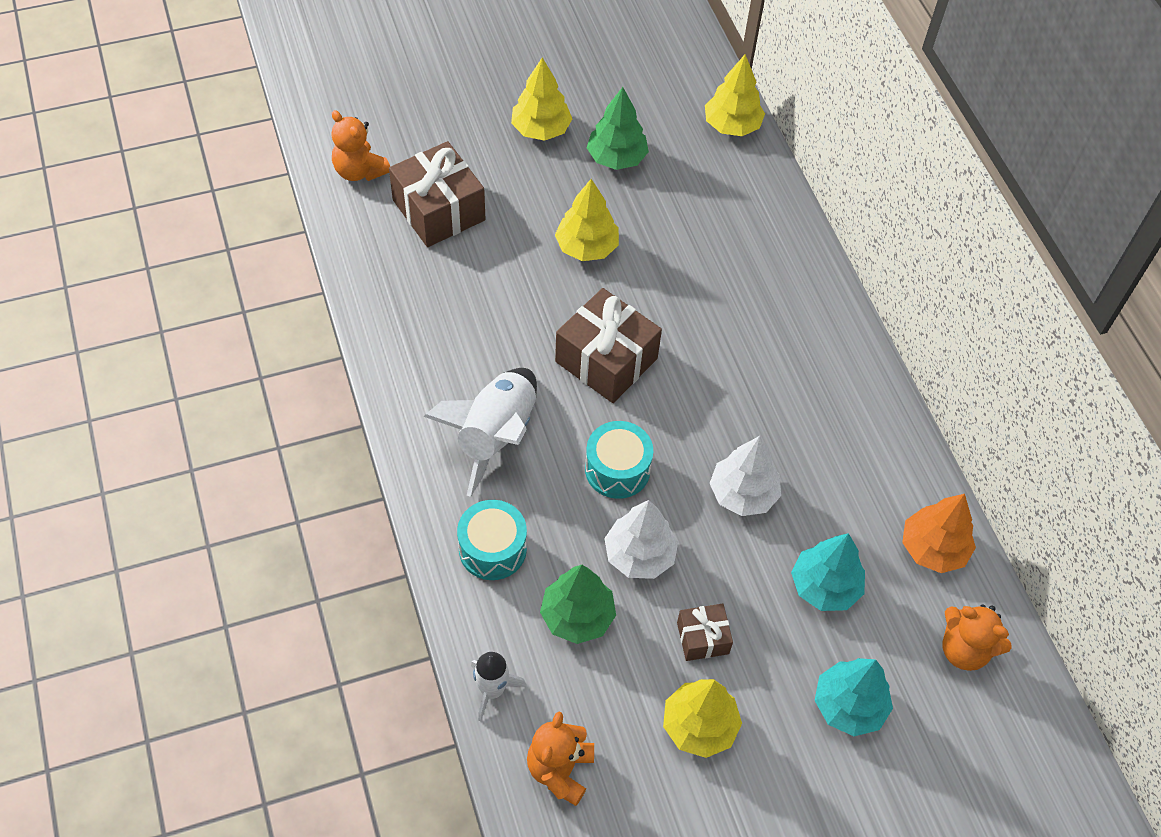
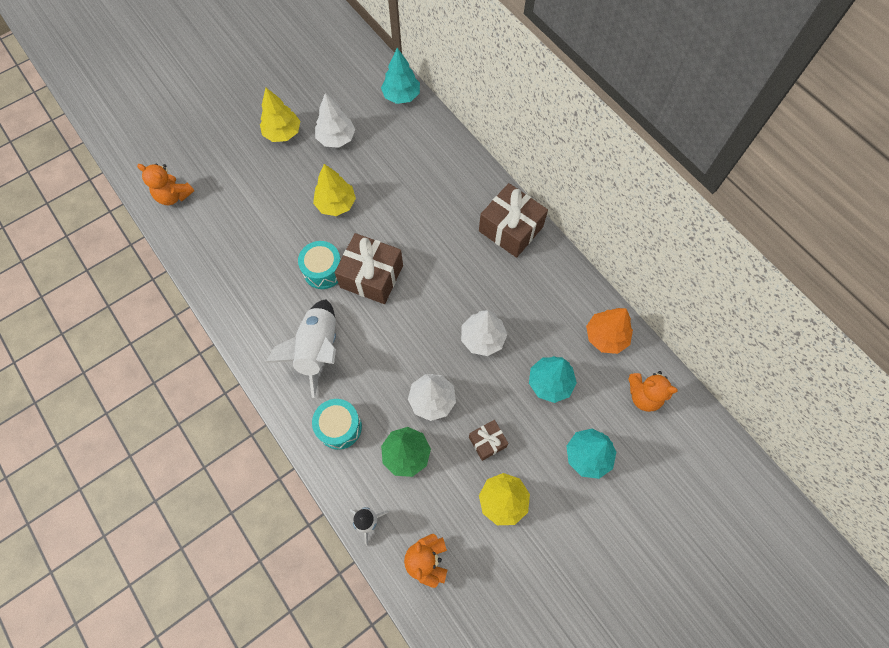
camera: 15 degrees left, 10 degrees up
brown gift [389,141,485,247] -> brown gift moved to [479,183,548,258]
turquoise drum [585,421,653,499] -> turquoise drum moved to [298,241,341,289]
green tree [587,87,649,170] -> white tree [315,93,355,148]
yellow tree [705,54,765,136] -> turquoise tree [381,48,420,104]

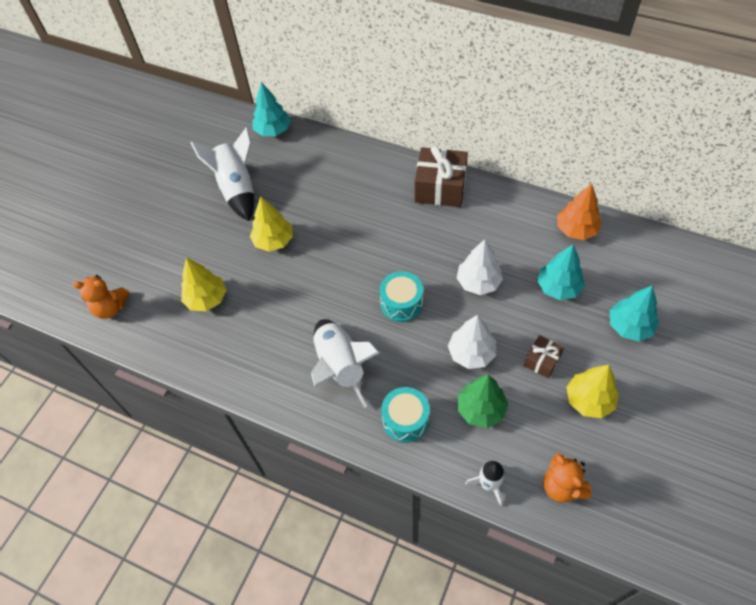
camera: 25 degrees left, 10 degrees down
yellow tree [260,88,300,142] -> yellow tree moved to [181,258,226,311]
turquoise drum [298,241,341,289] -> turquoise drum moved to [380,271,423,322]
white tree [315,93,355,148] -> white rocket [190,127,254,221]
brown gift [335,233,403,304] -> none
orange teddy bear [628,371,678,412] -> none

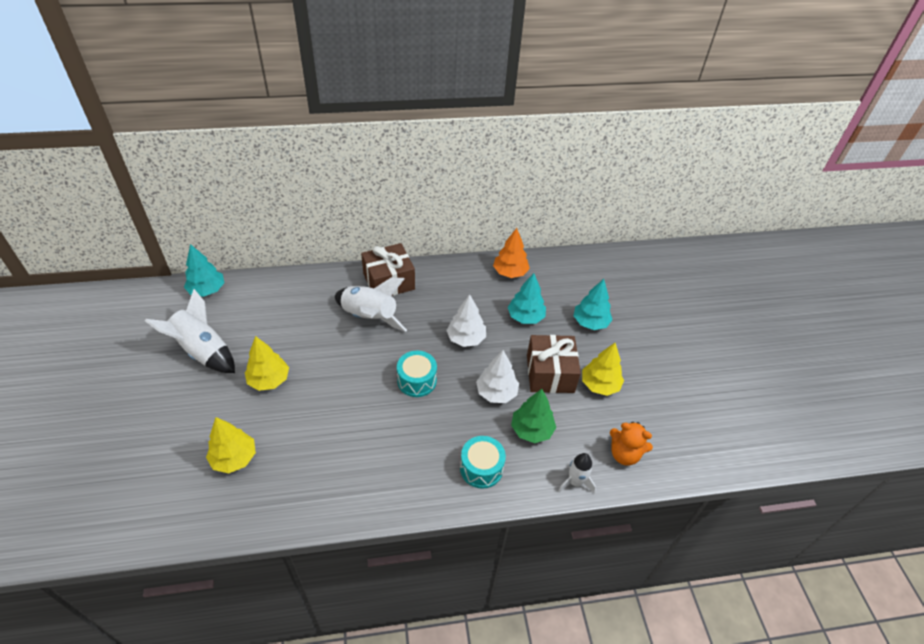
camera: 40 degrees left, 10 degrees down
orange teddy bear [73,275,130,319] -> none
white rocket [311,319,380,408] -> white rocket moved to [335,278,407,332]
brown gift [524,335,564,378] -> brown gift [527,335,581,393], size x1.90

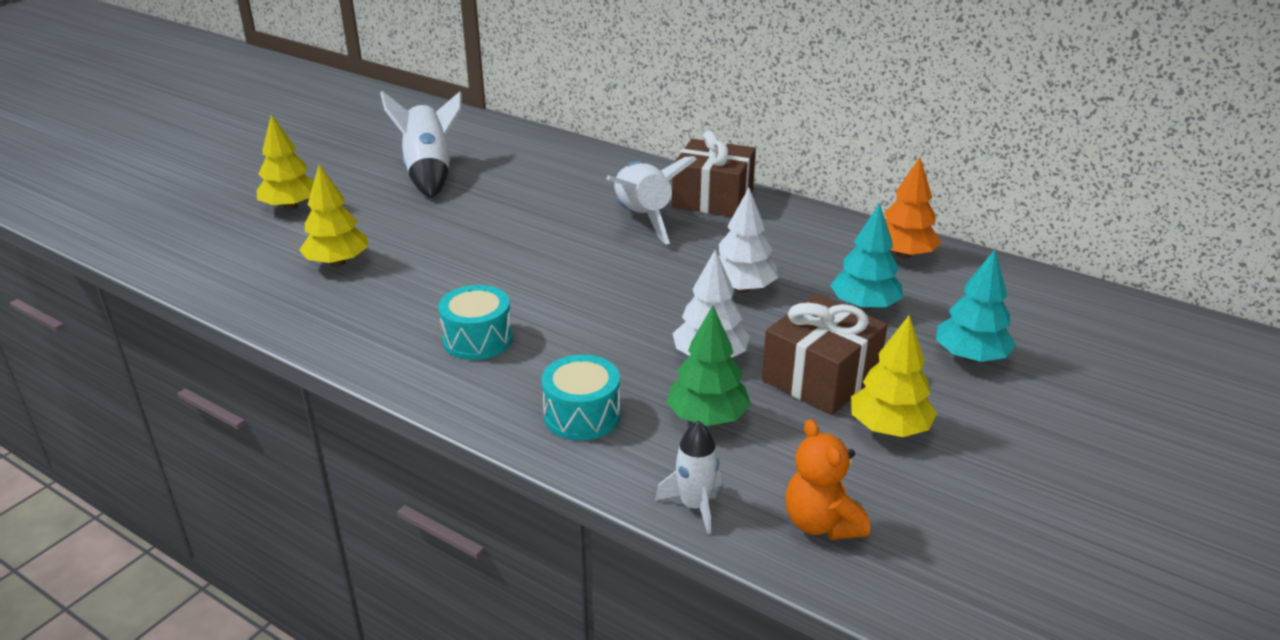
camera: 45 degrees right, 15 degrees down
turquoise tree [184,244,225,297] -> none
yellow tree [245,336,289,391] -> yellow tree moved to [257,114,314,210]
turquoise drum [397,351,437,397] -> turquoise drum moved to [438,285,513,360]

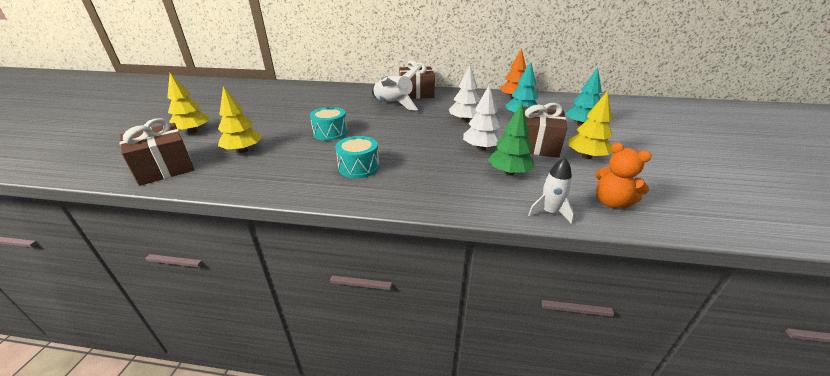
camera: 25 degrees left, 0 degrees up
white rocket [380,91,462,198] -> none
turquoise drum [541,354,621,441] -> turquoise drum moved to [310,107,348,141]
none -> brown gift [119,118,195,186]

